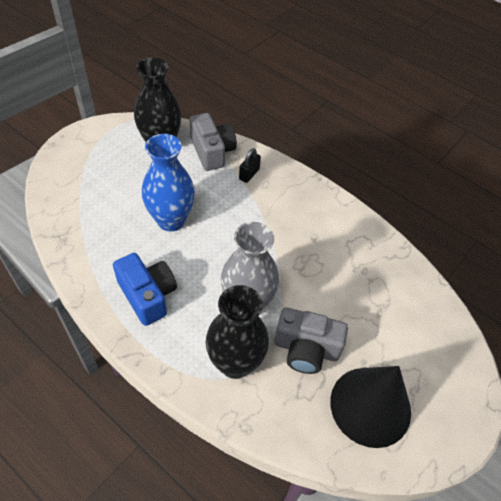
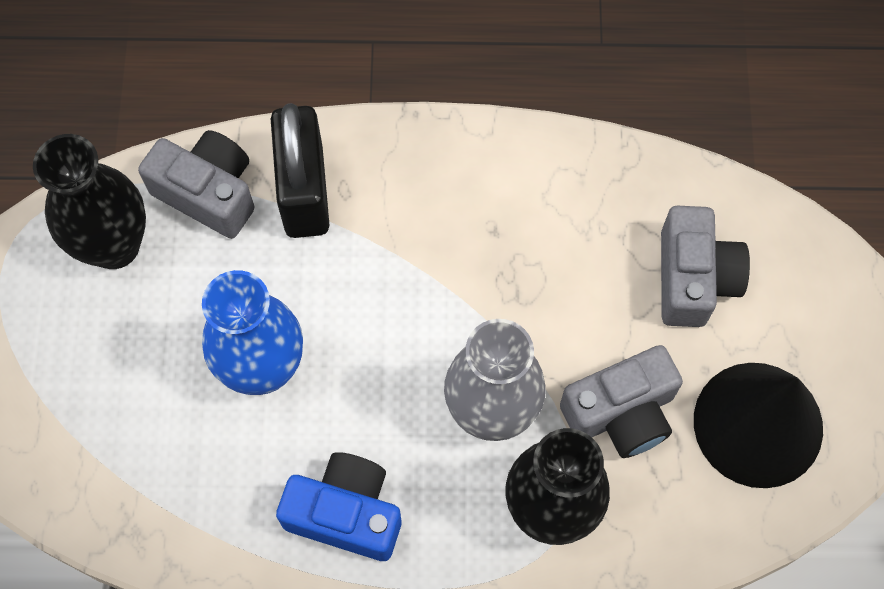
camera: 35 degrees left, 15 degrees up
black padlock [239,148,261,183] -> black padlock [271,103,329,238], size x2.14
none -> grey camera [661,206,750,327]

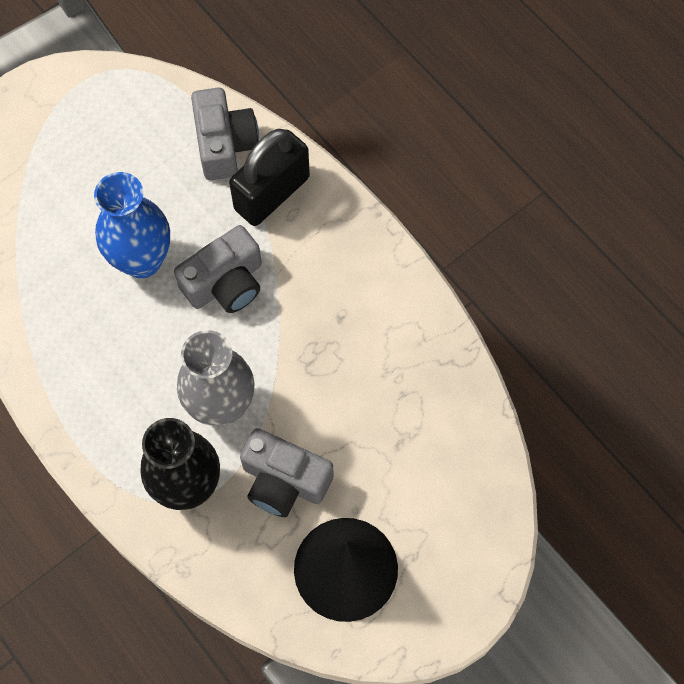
camera: 50 degrees right, 0 degrees up
black vase [33,134,146,269] -> none
blue camera [276,452,401,561] -> none
grey camera [661,206,750,327] -> grey camera moved to [174,225,262,313]

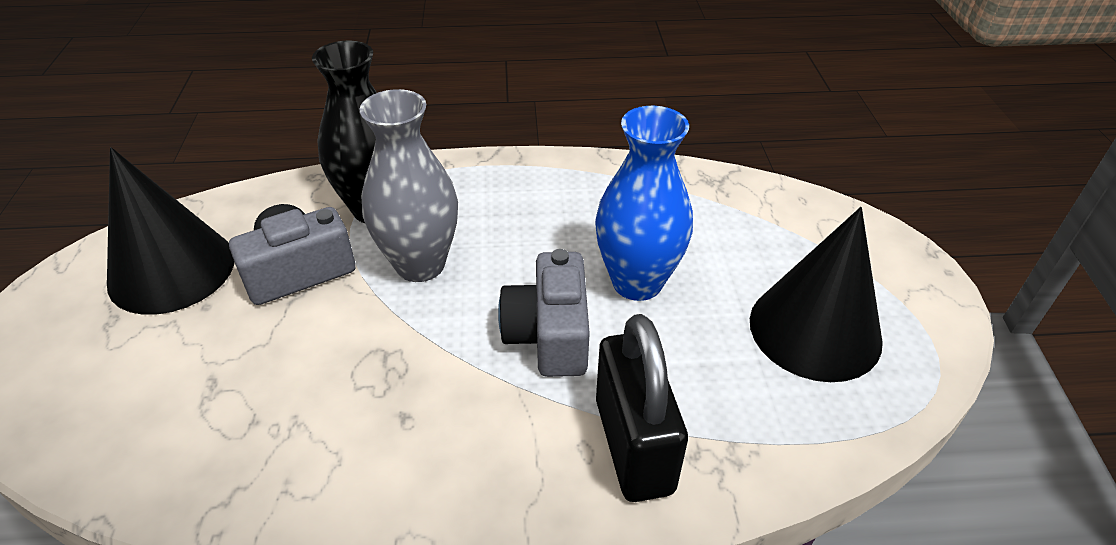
camera: 125 degrees right, 25 degrees down
grey camera [191,87,259,180] -> none
none -> black cone [750,207,883,382]

